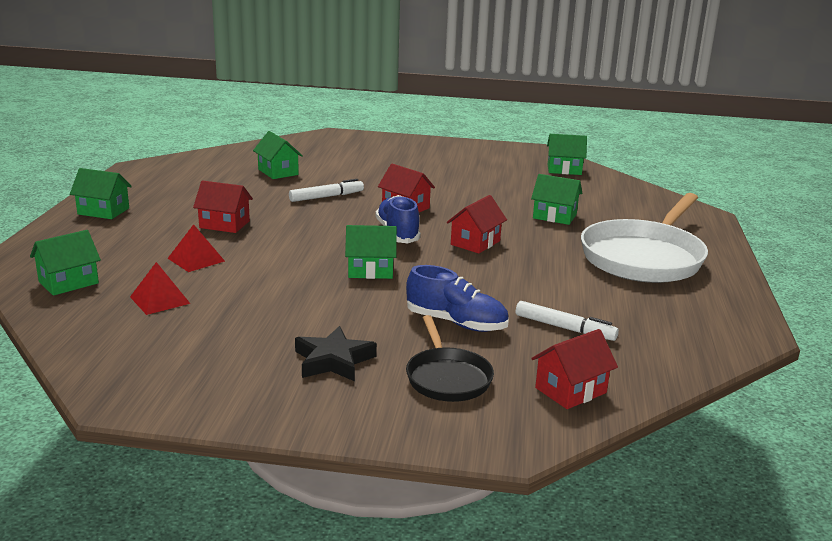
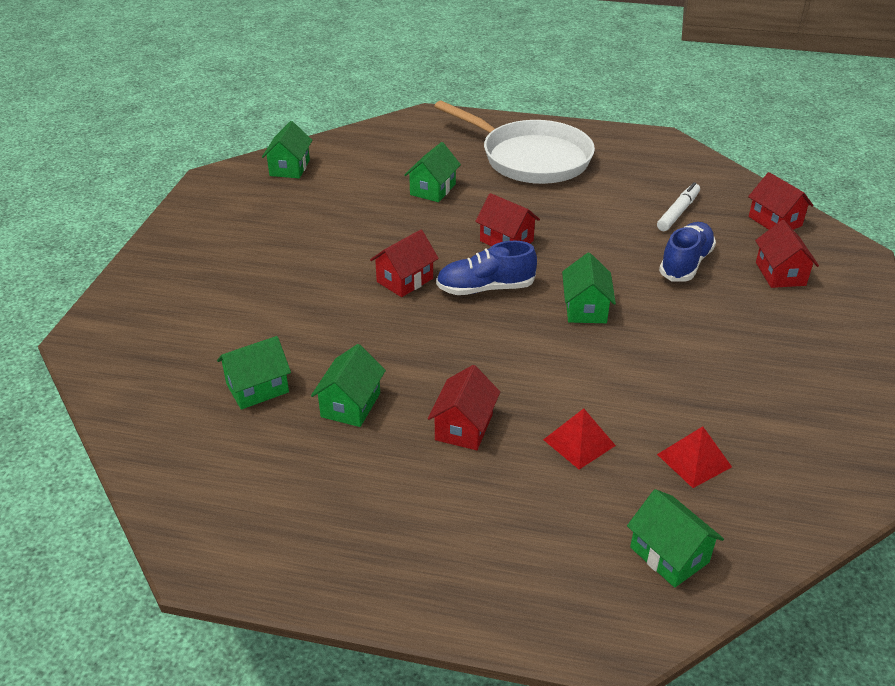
camera: 85 degrees left, 15 degrees up
green house [70,168,132,219] -> green house moved to [311,344,386,427]
white marker [289,179,364,202] -> none
black star [295,326,377,381] -> none
black pan [406,315,494,402] -> red house [755,220,819,288]

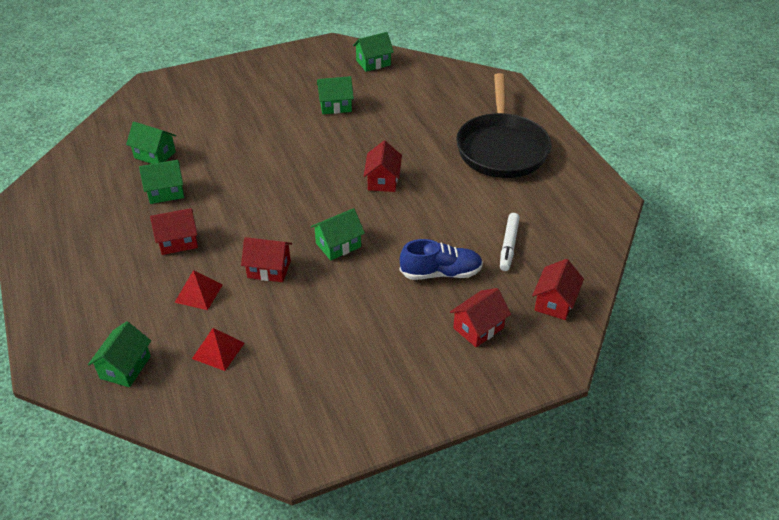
camera: 55 degrees right, 5 degrees up
red house [370,230,439,297] -> red house moved to [241,237,292,282]
green house [404,142,461,202] -> green house moved to [317,76,354,114]
white pan [434,100,595,184] -> black pan [456,73,551,178]
blue shoe [436,241,537,295] -> none
white marker [657,182,700,231] -> white marker turned 105 degrees clockwise [500,213,520,271]

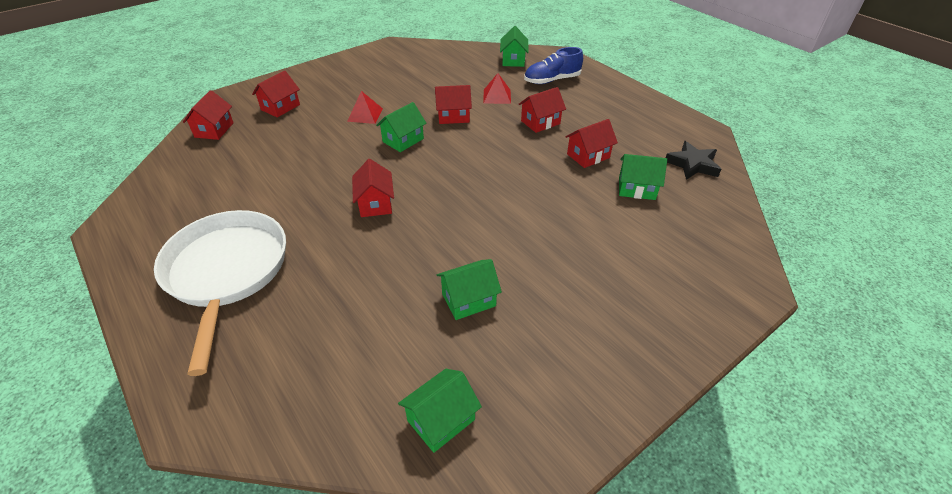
camera: 165 degrees right, 0 degrees up
green house [139,160,184,204] -> red house [565,119,618,168]
red pyramid [192,328,245,371] -> red pyramid moved to [347,91,383,124]
blue shoe [400,239,483,280] -> blue shoe moved to [524,47,583,84]
black pan [456,73,551,178] -> white pan [154,210,286,376]
white marker [500,213,520,271] -> none
none -> black star [666,141,721,180]

